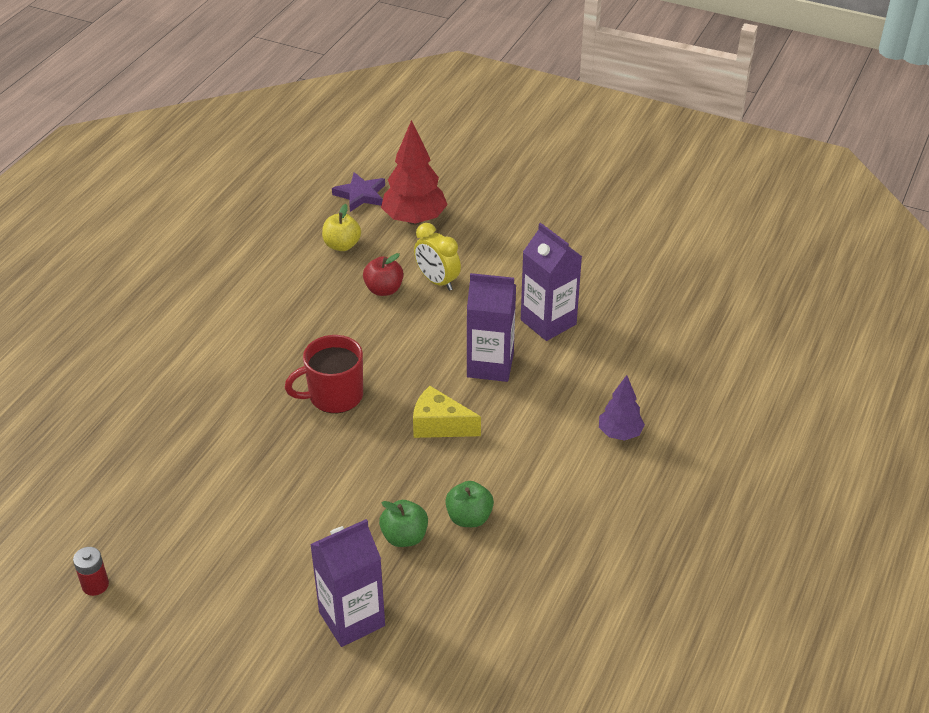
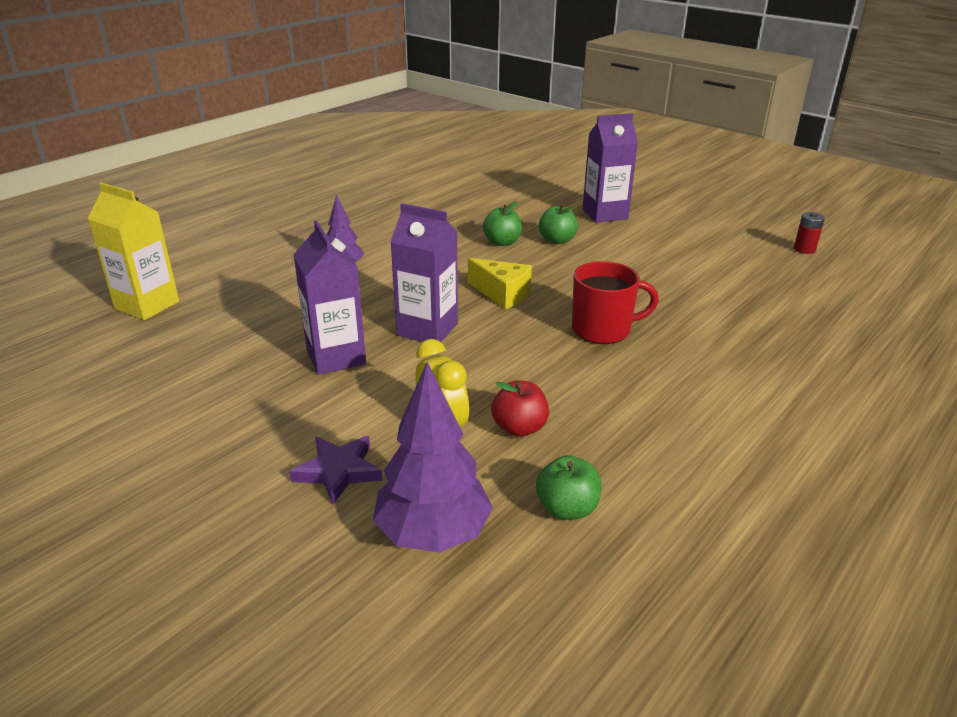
camera: 165 degrees left, 10 degrees down
yellow apple [322,204,361,251] -> green apple [536,455,602,520]
purple star [332,172,385,212] -> purple star moved to [289,436,383,504]
red tree [381,120,448,225] -> purple tree [373,362,493,553]
none -> yellow carton [88,182,179,320]

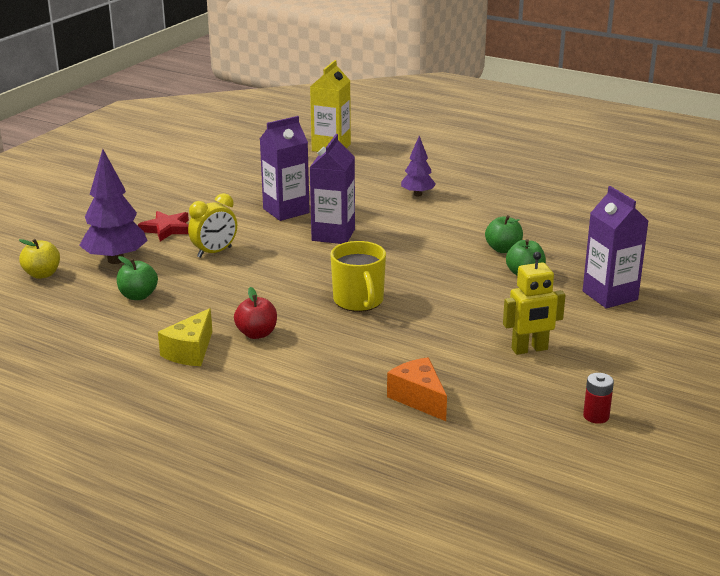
camera: 80 degrees right, 5 degrees down
purple star [289,436,383,504] -> red star [138,211,189,241]
yellow cheese [468,258,532,309] -> yellow cheese moved to [158,308,212,366]
red apple [491,380,549,437] -> red apple moved to [234,287,277,339]
red mug [572,261,659,344] -> yellow mug [331,241,386,312]
none -> yellow apple [19,239,60,279]
none -> orange cheese [387,357,447,421]
none -> yellow robot [503,252,565,355]

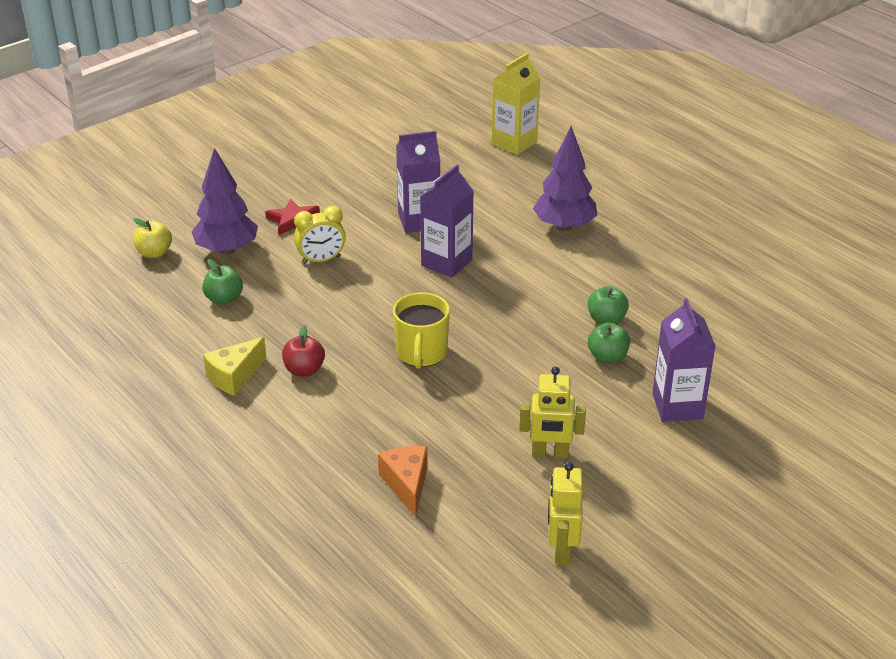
camera: 20 degrees right, 10 degrees up
purple tree [401,136,436,196] -> purple tree [533,126,597,231], size x1.69
red battery [583,373,614,424] -> yellow robot [548,462,583,565]

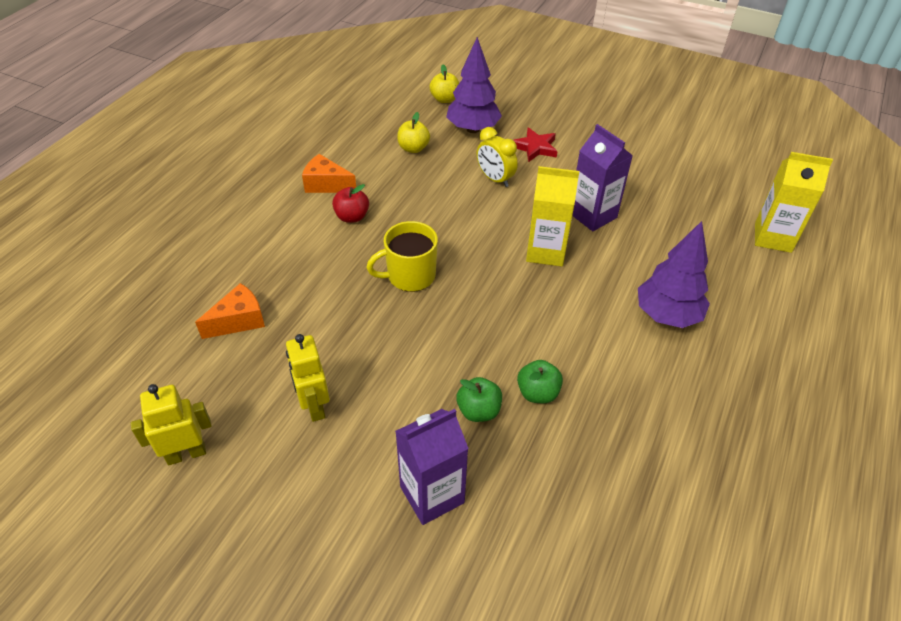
camera: 65 degrees right, 10 degrees up
green apple [202,259,243,304] -> yellow apple [397,112,430,153]
yellow cheese [203,337,267,396] -> orange cheese [302,154,356,193]
purple carton [420,165,474,278] -> yellow carton [526,166,579,266]

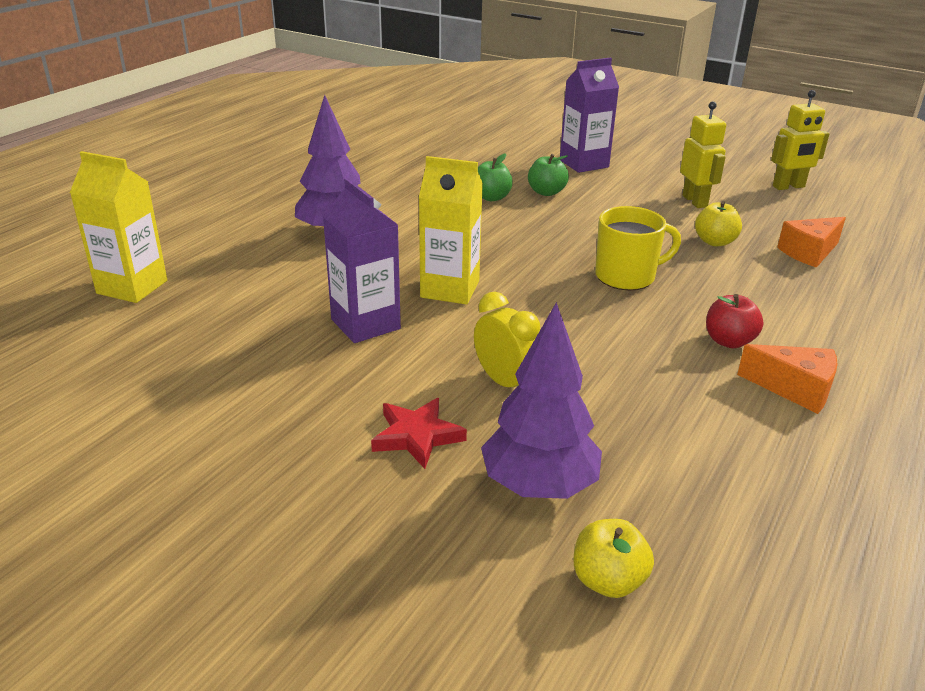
camera: 175 degrees left, 15 degrees down
yellow apple [397,112,430,153] -> yellow apple moved to [695,201,742,247]

